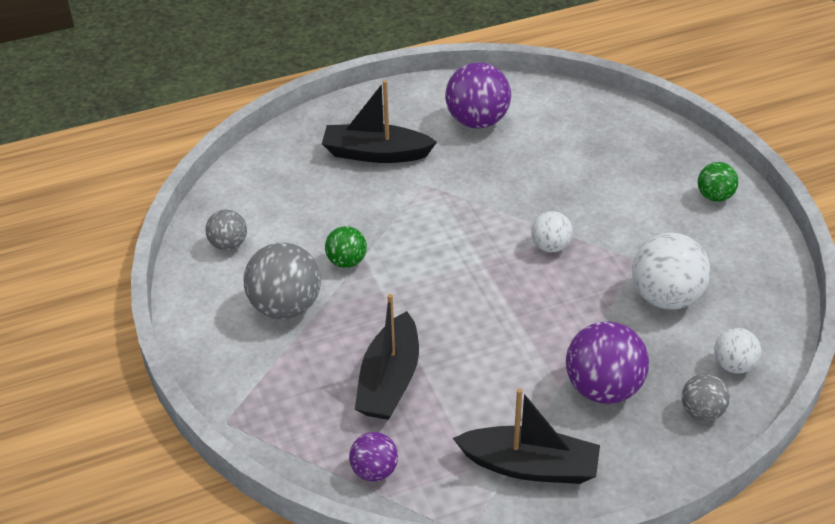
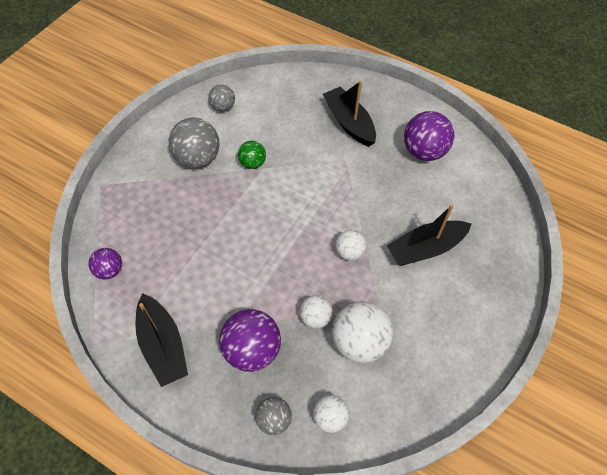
camera: 50 degrees right, 15 degrees up
black boat [355,294,419,420] -> black boat moved to [387,204,472,266]
green ball [698,162,739,202] -> none
none -> white ball [300,295,333,329]

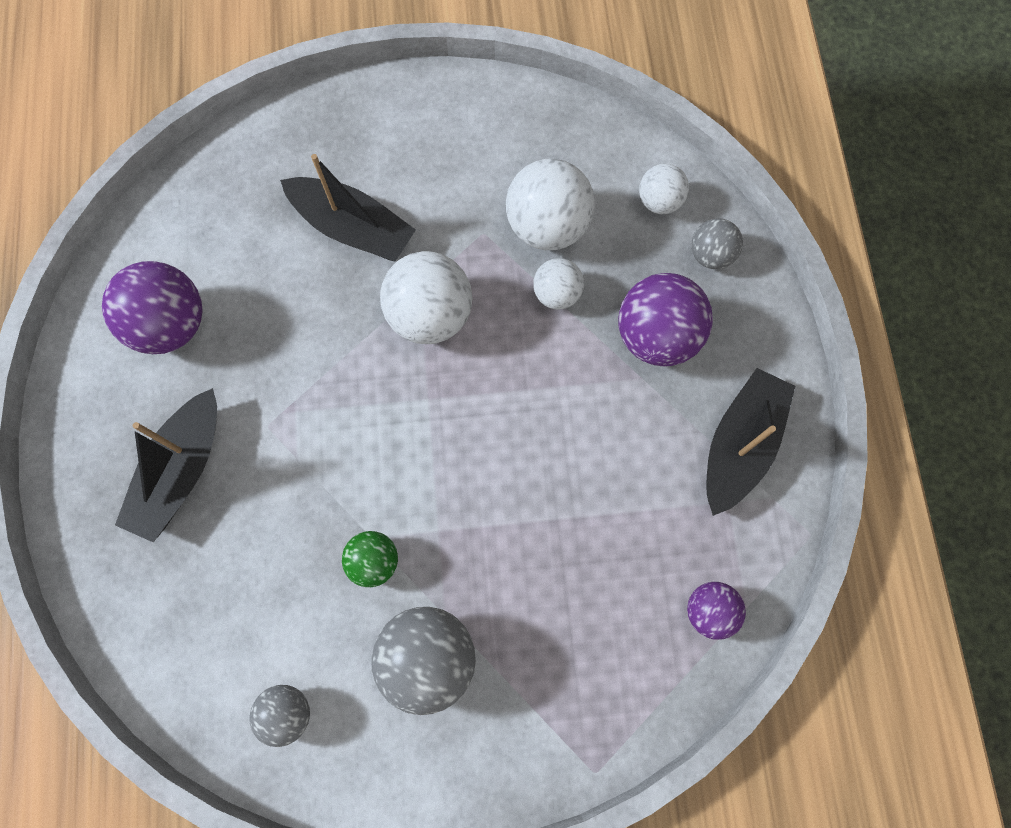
camera: 125 degrees left, 15 degrees up
white ball [336,230,366,261] -> white ball [380,251,473,344], size x1.76

